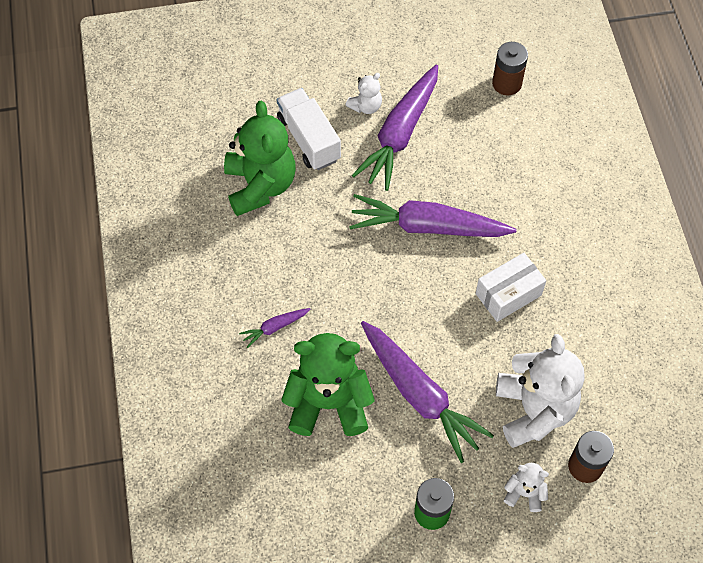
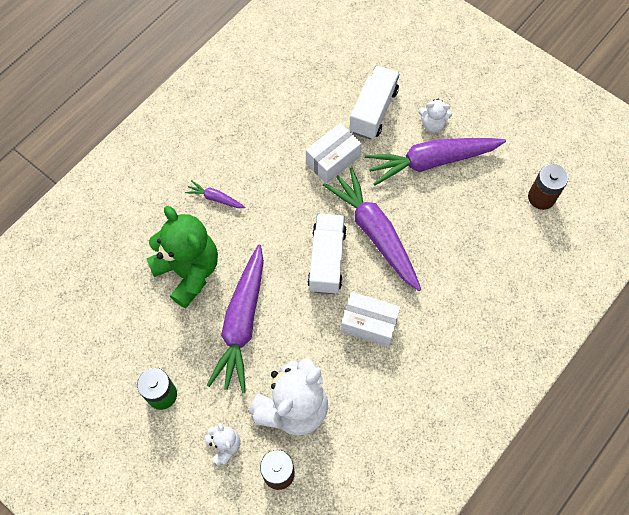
camera: 50 degrees right, 5 degrees up
green teddy bear [224,101,295,216] -> none
none -> white box [306,123,362,184]
none -> white truck [308,213,347,294]

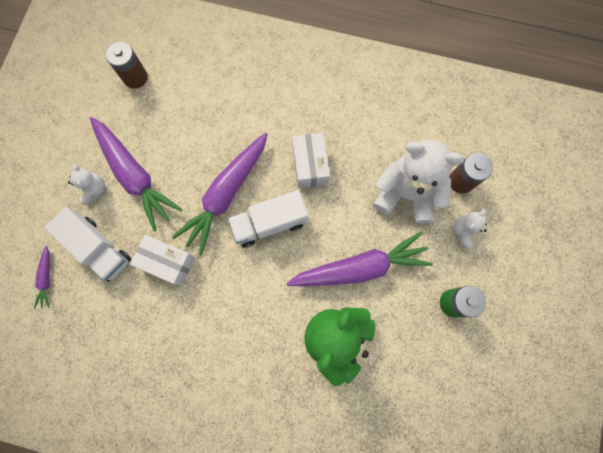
camera: 115 degrees left, 10 degrees up
purple carrot [185,180,245,208] -> purple carrot moved to [34,245,50,309]
white truck [349,65,399,139] -> white truck turned 135 degrees counterclockwise [44,207,131,282]

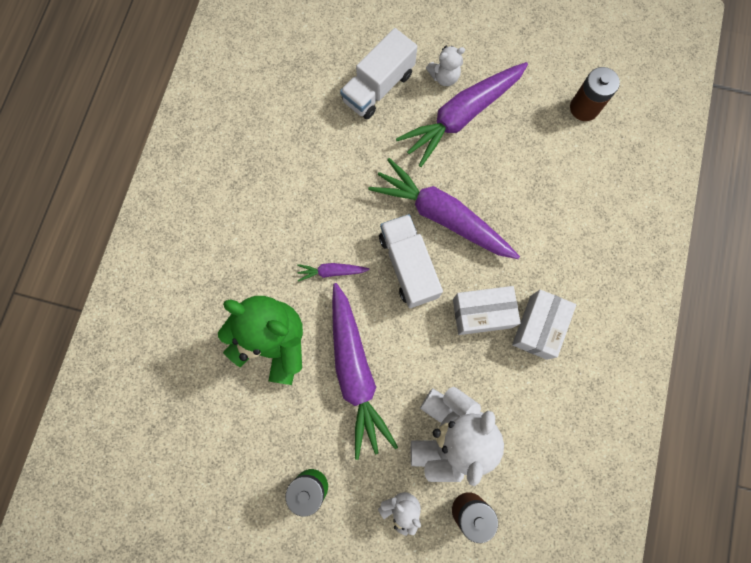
camera: 90 degrees right, 0 degrees up
purple carrot [34,245,50,309] -> purple carrot moved to [297,263,370,282]
white box [130,235,195,286] -> white box moved to [512,290,576,360]

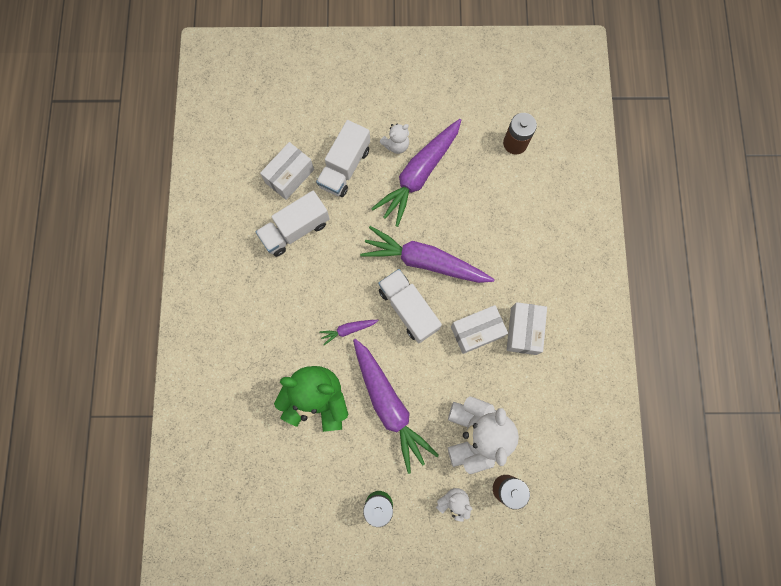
camera: 15 degrees left, 0 degrees up
none -> white truck [256,191,330,257]
none -> white box [260,142,314,200]

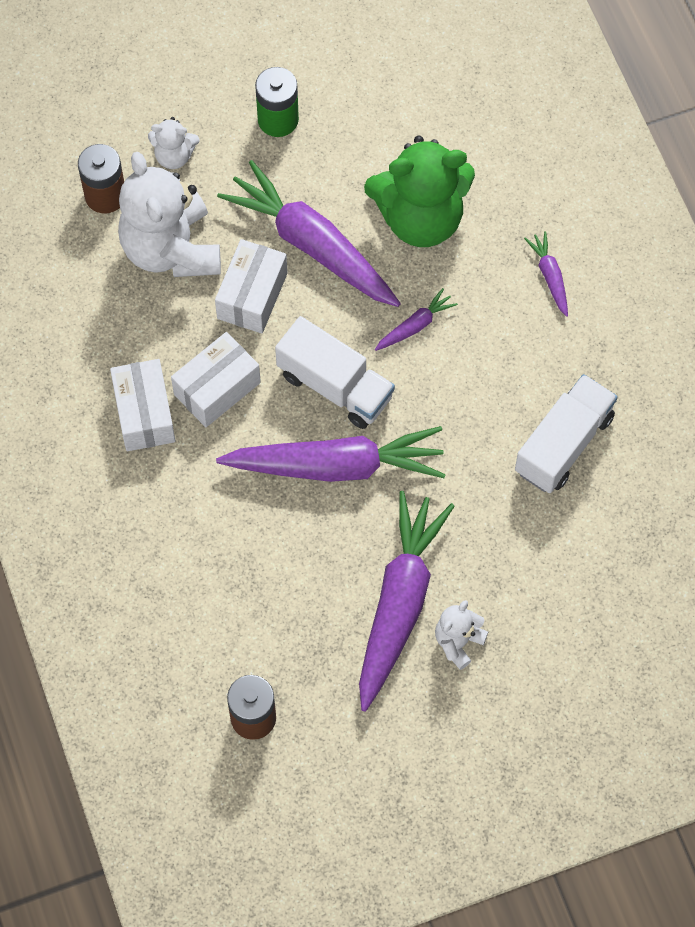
camera: 160 degrees right, 10 degrees down
white box [260,142,314,200] -> white box moved to [215,239,287,333]
white truck [316,120,370,197] -> none
none -> purple carrot [524,231,568,317]

